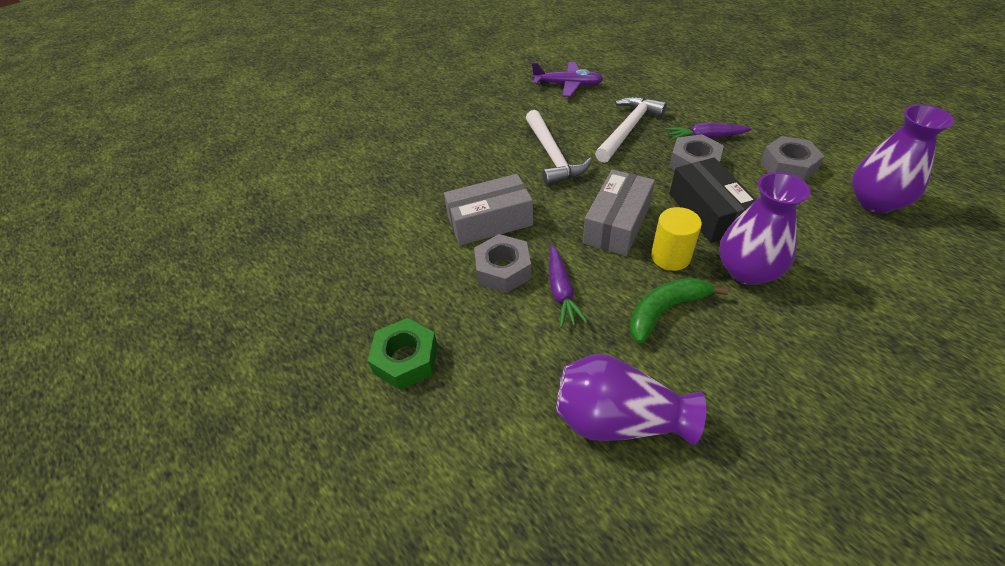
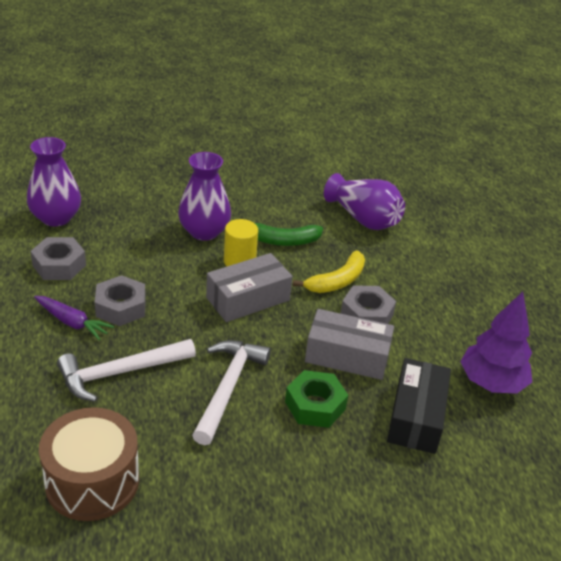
camera: 155 degrees left, 10 degrees down
green nut [368,318,438,390] -> green nut moved to [285,370,348,428]
purple plane [532,62,603,97] -> brown drum [39,407,139,521]
purple carrot [549,245,588,328] -> yellow banana [293,251,365,293]
black box [670,158,756,243] -> black box moved to [387,358,451,454]
none -> purple tree [460,292,532,394]

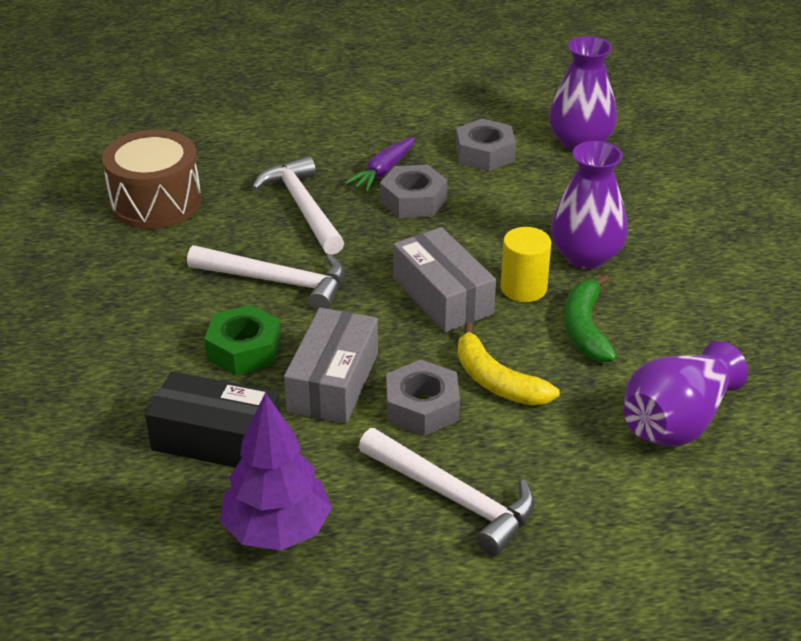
camera: 95 degrees right, 0 degrees up
none -> white hammer [359,428,535,556]

